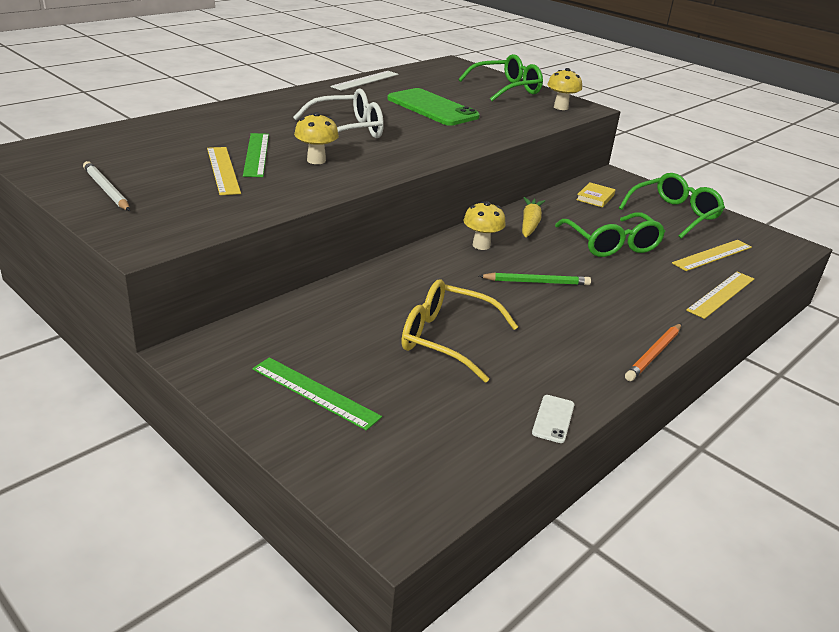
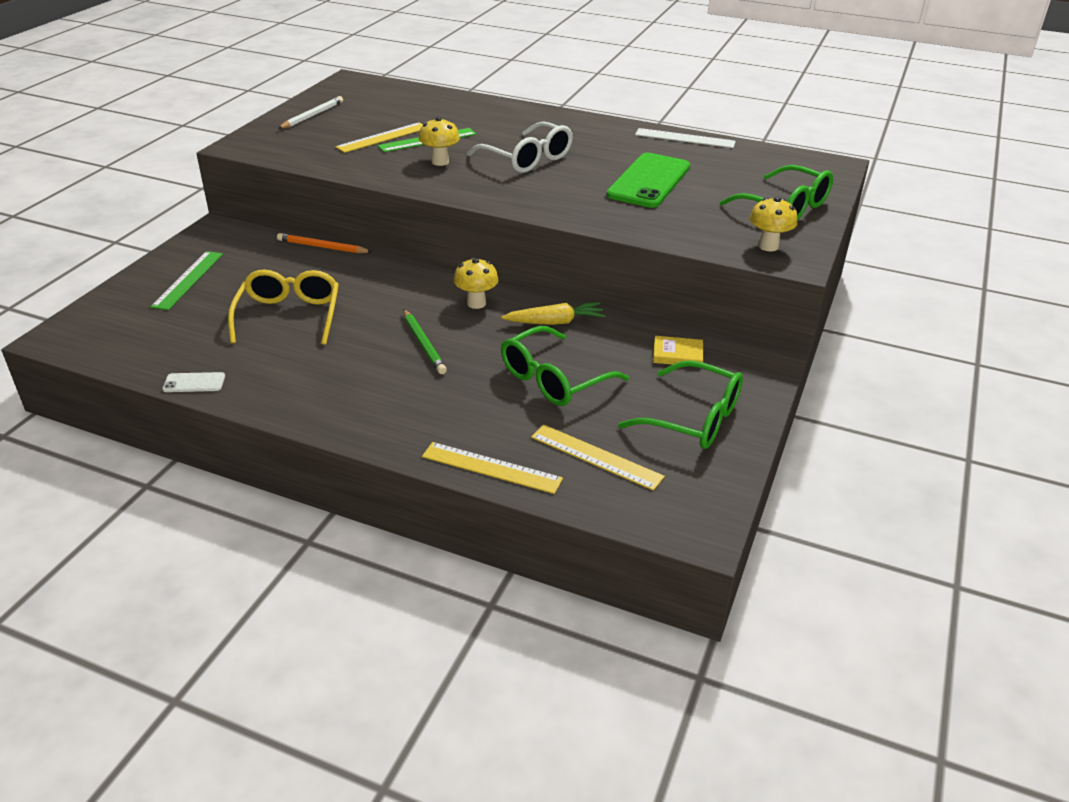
camera: 70 degrees right, 5 degrees up
orange pencil [625,324,681,381] -> orange pencil moved to [277,233,372,253]

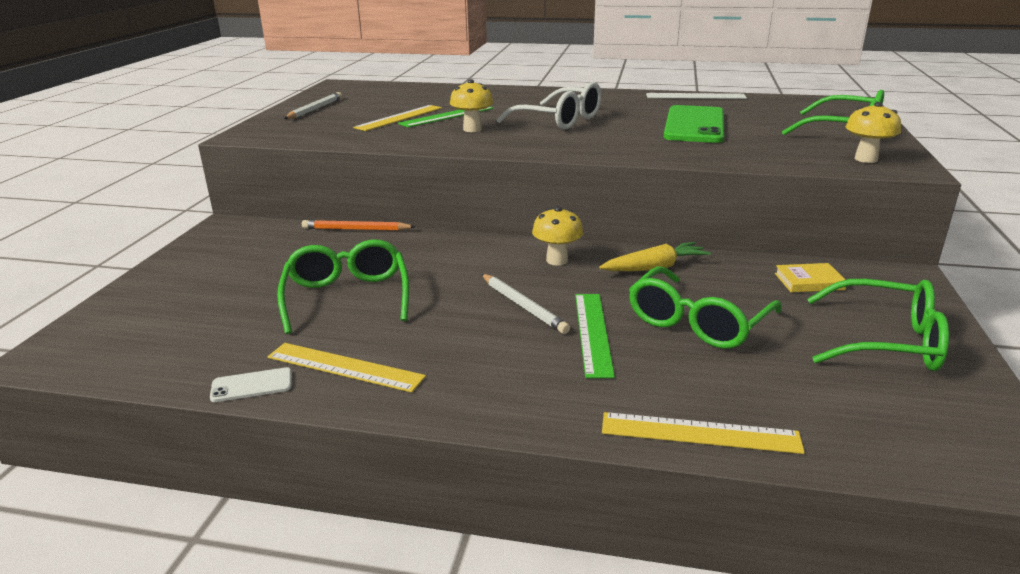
camera: 10 degrees left, 10 degrees down
green ruler [151,251,223,310] -> green ruler moved to [575,294,615,378]
yellow glasses [228,270,339,345] -> green glasses [277,240,409,334]
green pencil [404,309,447,374] -> white pencil [481,274,570,334]
yellow ruler [531,425,665,491] -> yellow ruler moved to [268,343,426,393]

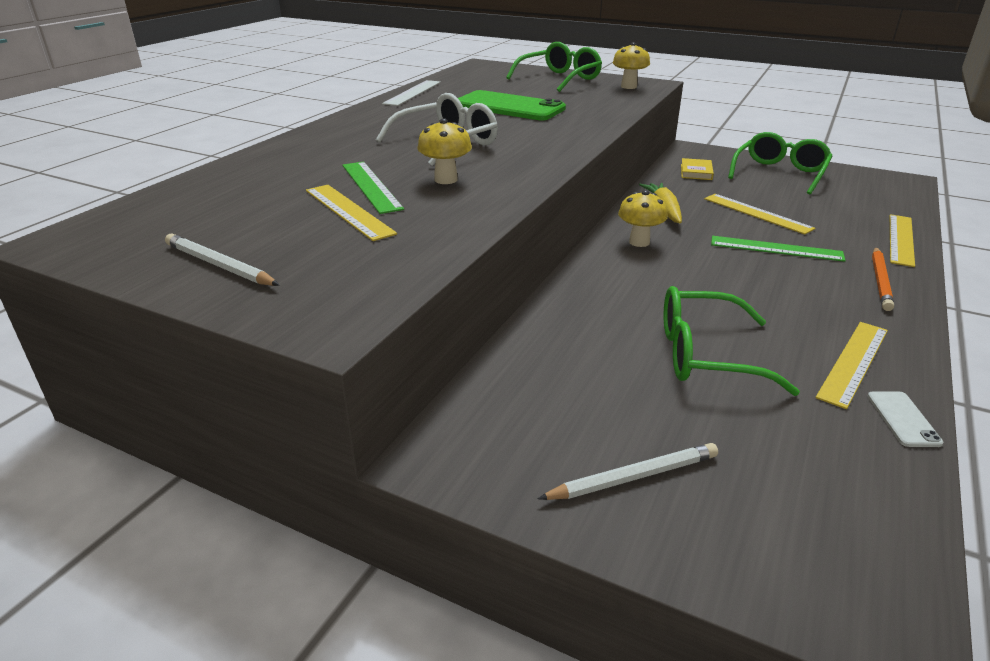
camera: 75 degrees left, 5 degrees up
orange pencil [302,220,416,231] -> orange pencil moved to [872,247,894,311]
white pencil [481,274,570,334] -> white pencil moved to [538,443,718,500]
green glasses [629,266,782,349] -> yellow ruler [704,194,815,235]

